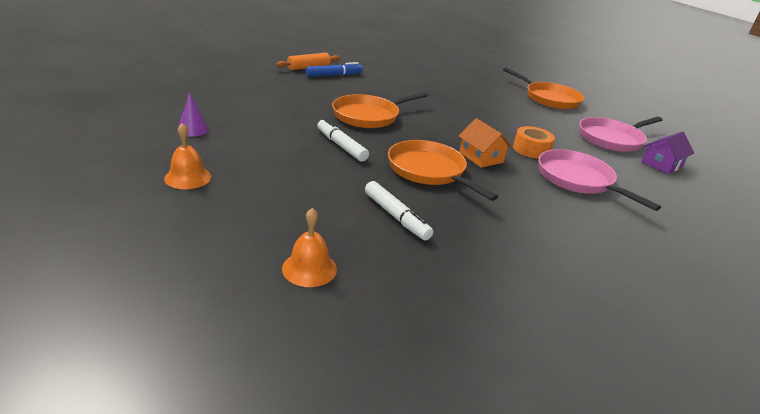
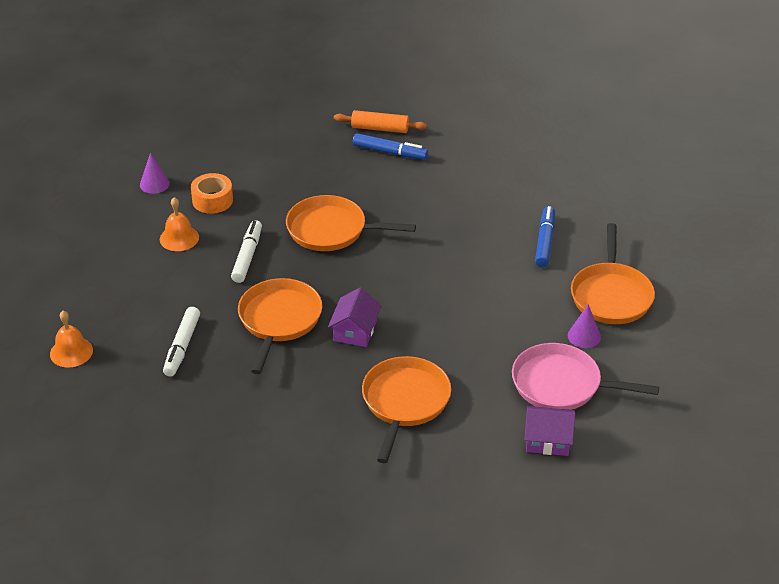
camera: 50 degrees right, 10 degrees up
orange bell [164,123,211,189] -> orange bell moved to [160,197,199,251]
orange house [458,118,512,168] -> purple house [328,288,382,347]
orange tape [513,126,555,158] -> orange tape moved to [191,173,233,214]
pink pan [538,149,661,211] -> orange pan [362,356,451,463]
none -> blue marker [535,206,555,267]
none -> purple cone [568,304,601,348]

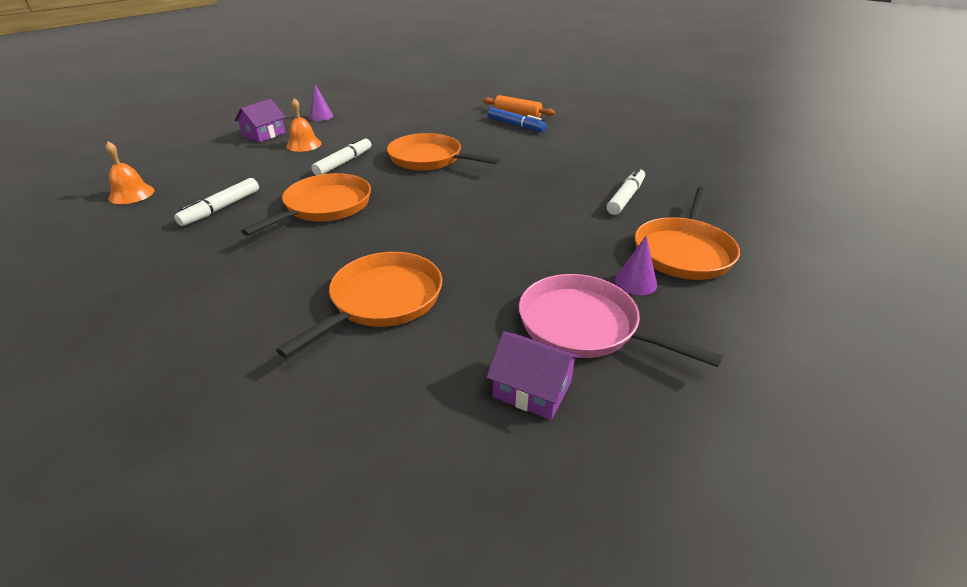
camera: 20 degrees right, 5 degrees down
orange tape [191,173,233,214] -> none
purple house [328,288,382,347] -> purple house moved to [235,99,285,142]
blue marker [535,206,555,267] -> white marker [607,167,645,215]

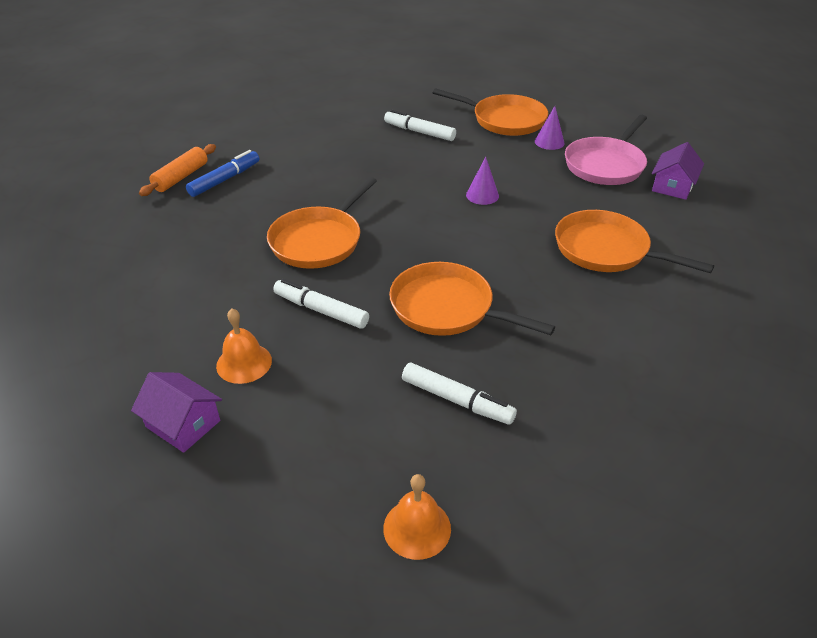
camera: 90 degrees left, 5 degrees up
purple cone [309,84,333,121] -> purple cone moved to [466,157,499,205]

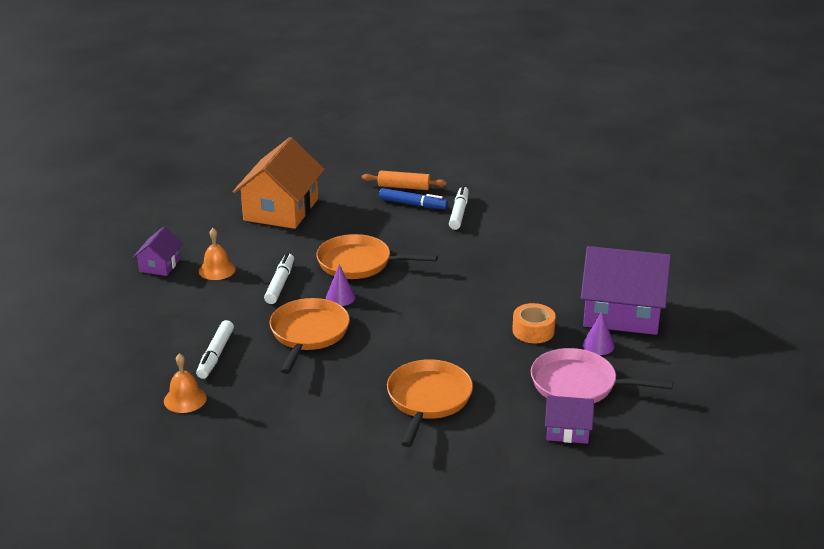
camera: 70 degrees right, 10 degrees down
orange bell [383,474,451,560] -> orange bell moved to [164,353,207,413]
white marker [384,110,456,141] -> white marker moved to [449,186,469,230]
orange pan [433,88,548,136] -> purple house [581,246,671,335]
purple cone [466,157,499,205] -> purple cone moved to [326,264,355,306]
none -> orange house [233,137,325,229]
none -> orange tape [512,303,556,343]

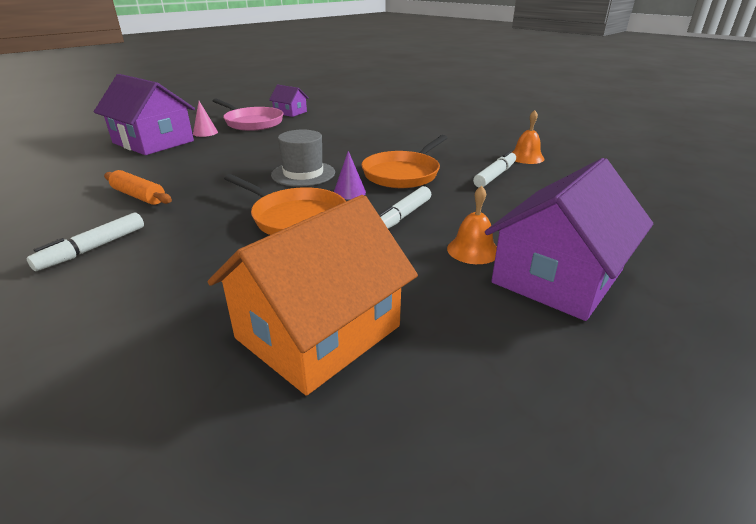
camera: 155 degrees left, 0 degrees up
purple house [133,227,183,276] -> purple house [485,158,653,321], size x2.00
orange rolling pin [362,171,447,190] -> orange rolling pin moved to [104,170,172,205]
blue marker [379,188,448,209] -> none
orange pan [387,359,473,447] -> none
orange tape [512,303,556,343] -> none
purple cone [582,311,614,355] -> pink cone [193,101,218,137]
none -> grey hat [271,130,335,187]

